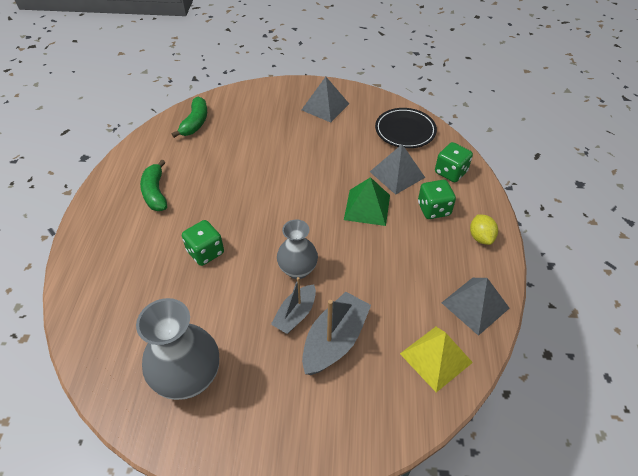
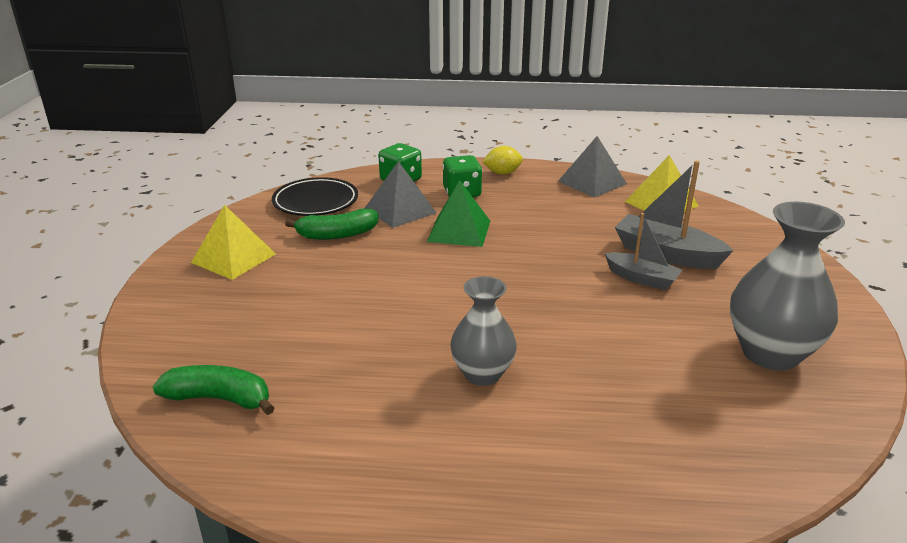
camera: 90 degrees left, 20 degrees down
green banana [140,160,167,211] -> green banana moved to [285,209,378,240]
green dice [182,220,224,266] -> none
grey vase [277,219,318,279] -> grey vase moved to [450,276,517,386]
grey pyramid [302,77,349,122] -> yellow pyramid [191,205,276,280]

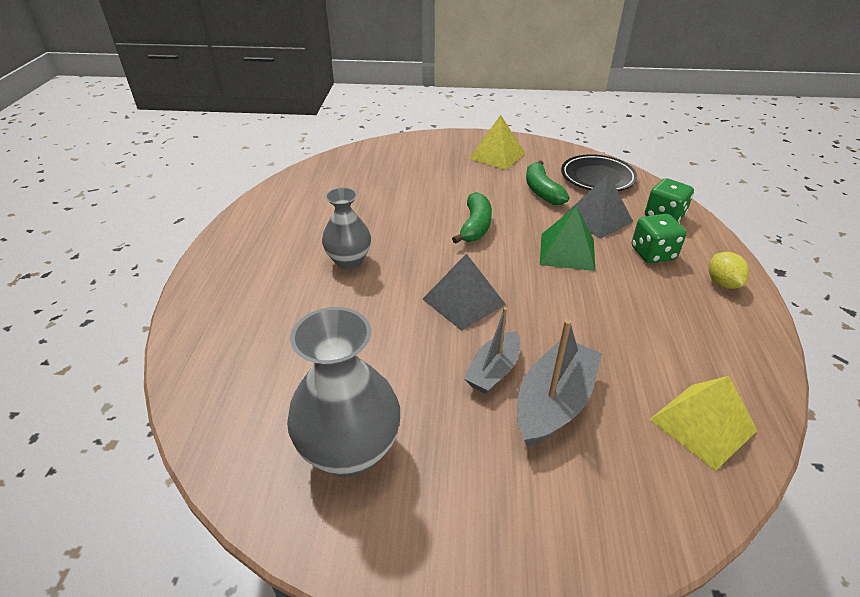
camera: 90 degrees right, 10 degrees up
green banana [152,365,274,415] -> green banana moved to [452,192,492,244]
grey pyramid [558,136,627,198] -> grey pyramid moved to [423,253,506,331]

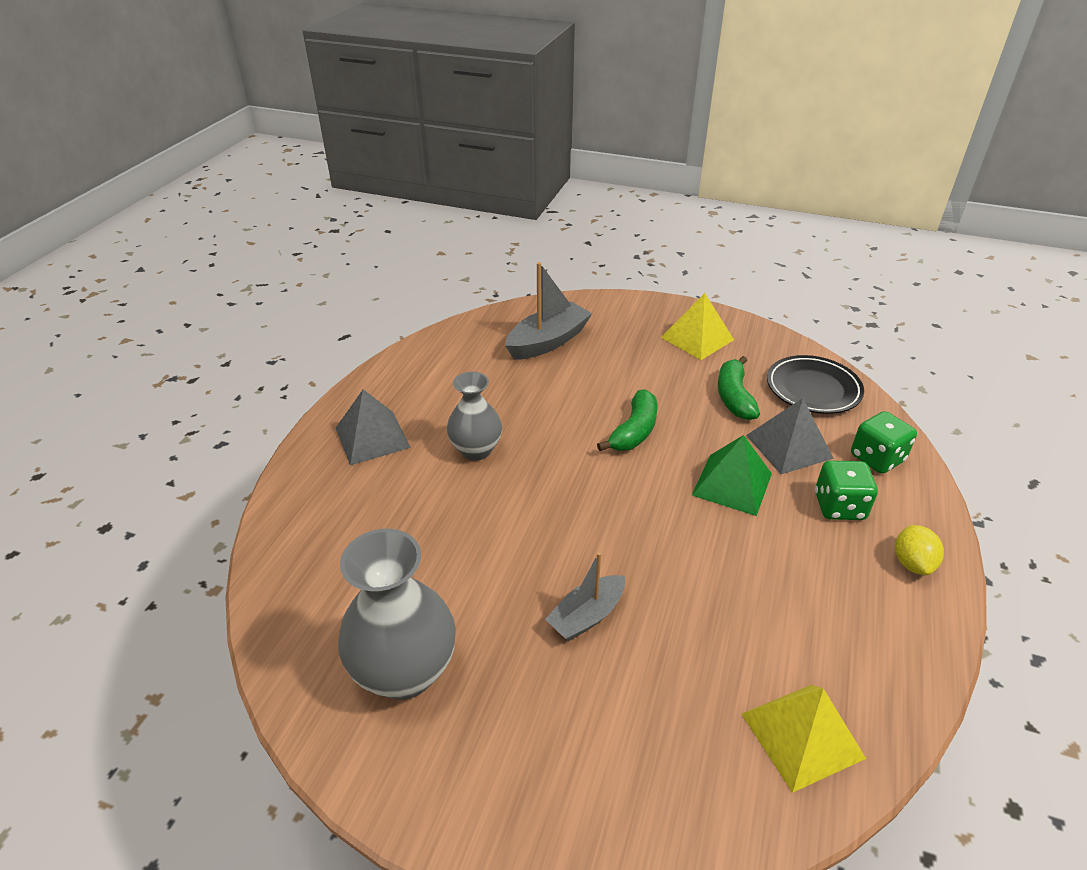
camera: 15 degrees right, 0 degrees up
grey pyramid [423,253,506,331] -> grey pyramid moved to [336,389,411,465]
grey boat [517,319,602,447] -> grey boat moved to [505,262,592,360]

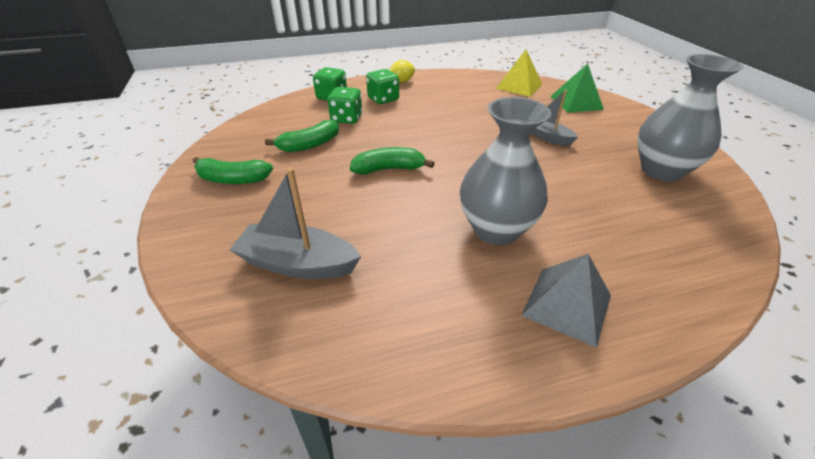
camera: 125 degrees left, 0 degrees up
grey vase [447,372,502,461] -> grey vase [460,97,551,245], size x1.56
grey boat [545,552,625,641] -> grey boat turned 150 degrees counterclockwise [530,90,578,146]
yellow pyramid [661,293,734,360] -> green banana [193,157,273,184]
green pyramid [692,435,772,516] -> green pyramid moved to [551,63,604,113]
grey pyramid [746,398,834,474] -> green dice [328,87,363,124]
black plate [767,355,864,414] -> none

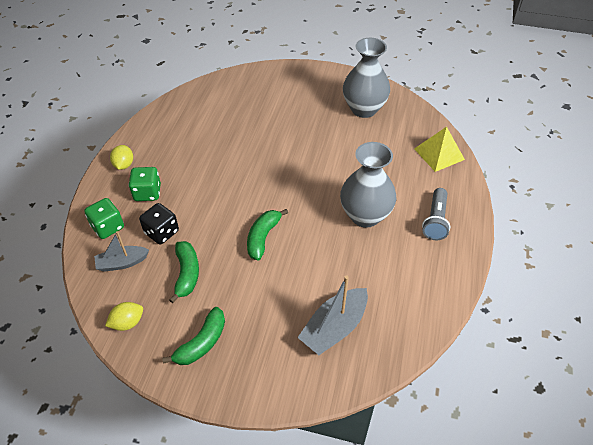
camera: 60 degrees left, 10 degrees up
green dice [328,87,363,124] -> black dice [139,203,179,244]
yellow pyramid [496,50,542,97] -> yellow pyramid moved to [414,127,465,172]
grey pyramid [521,254,611,348] -> grey flashlight [422,188,450,240]
grey boat [530,90,578,146] -> grey boat moved to [94,231,149,272]
green pyramid [551,63,604,113] -> none
none -> yellow lemon [105,302,143,331]

